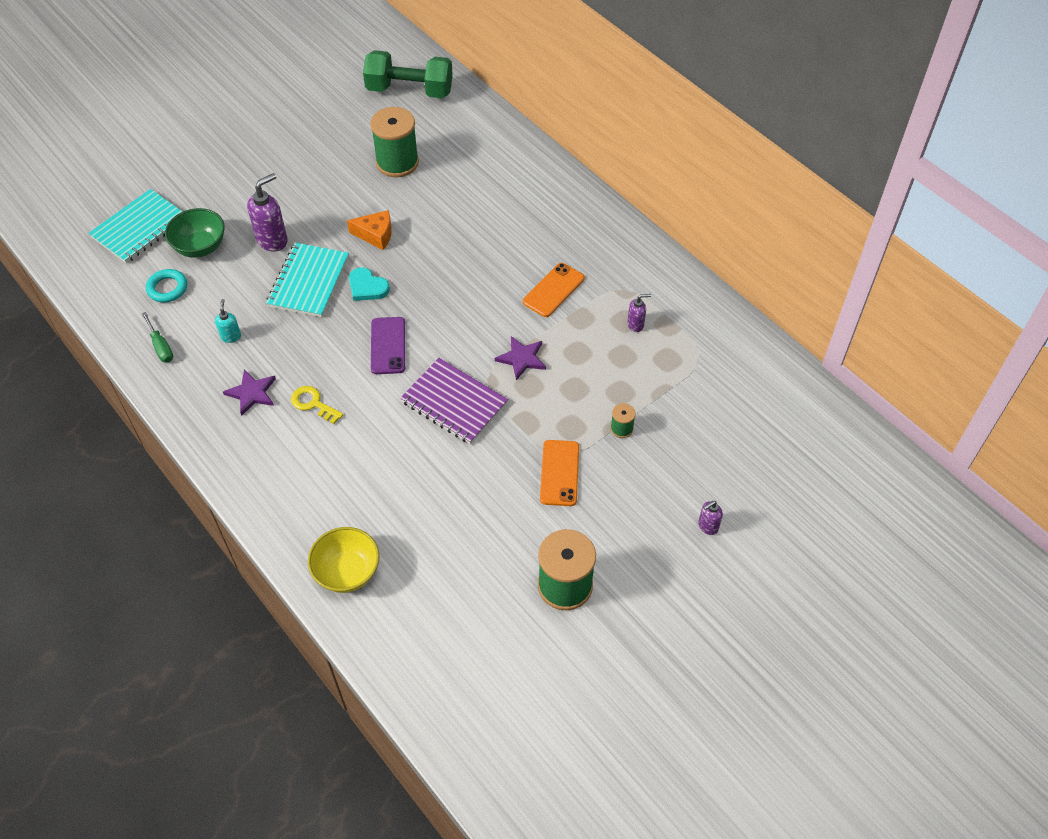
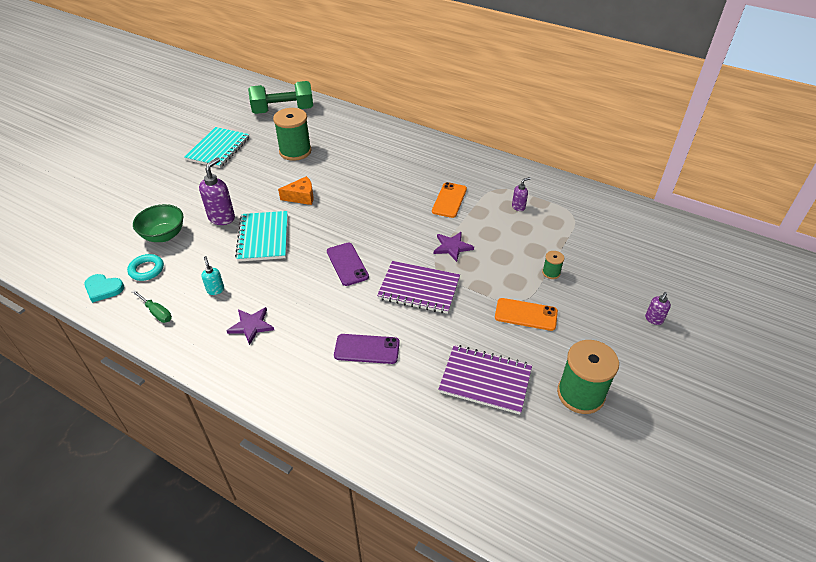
camera: 20 degrees left, 10 degrees down
turquoise notebook [88,189,183,263] -> turquoise notebook moved to [184,127,250,168]
yellow key [291,386,343,424] -> none
yellow bowl [308,527,379,593] -> none
turquoise heart [349,267,390,301] -> turquoise heart moved to [84,274,124,303]
orange phone [540,440,579,506] -> orange phone turned 60 degrees counterclockwise [495,298,558,331]
none -> purple phone [334,334,400,364]
none -> purple notebook [438,345,532,414]

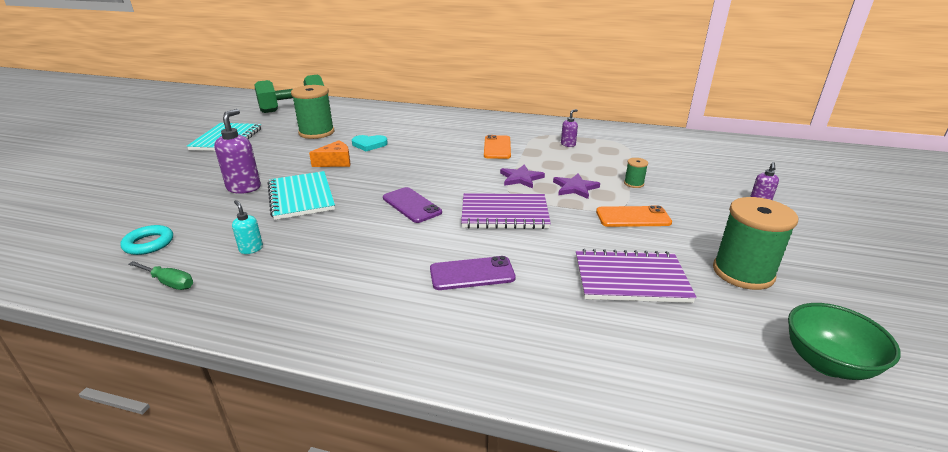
camera: 15 degrees left, 15 degrees down
turquoise heart [84,274,124,303] -> turquoise heart moved to [352,135,388,151]
green bowl [133,204,183,242] -> green bowl moved to [788,303,901,380]
purple star [226,307,274,345] -> purple star moved to [553,173,600,199]

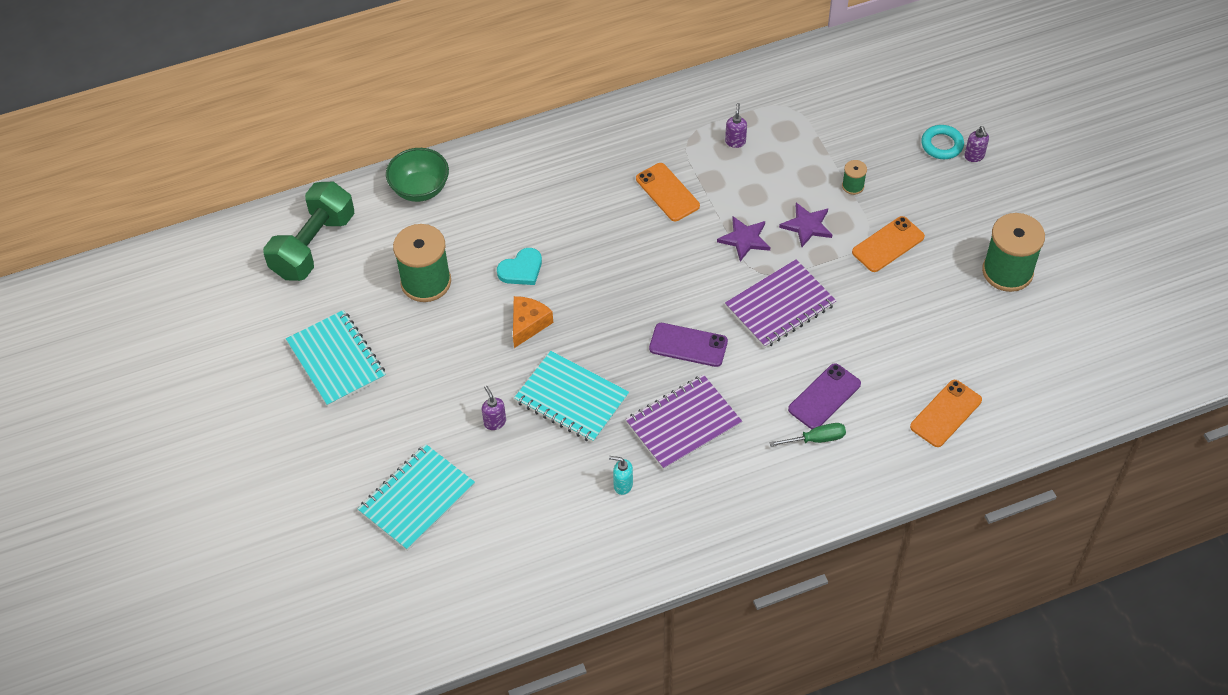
camera: 35 degrees left, 25 degrees up
turquoise ring [120,225,173,255] -> turquoise ring moved to [921,125,964,159]
green screwdriver [128,261,193,290] -> green screwdriver moved to [769,423,846,447]
purple soap dispenser [214,109,261,194] -> purple soap dispenser [482,386,506,430], size x0.55
purple notebook [576,249,696,303] -> purple notebook moved to [626,374,742,470]
green bowl [788,303,901,380] -> green bowl moved to [386,148,449,202]
none -> turquoise notebook [358,444,475,551]
none -> orange phone [910,380,982,447]

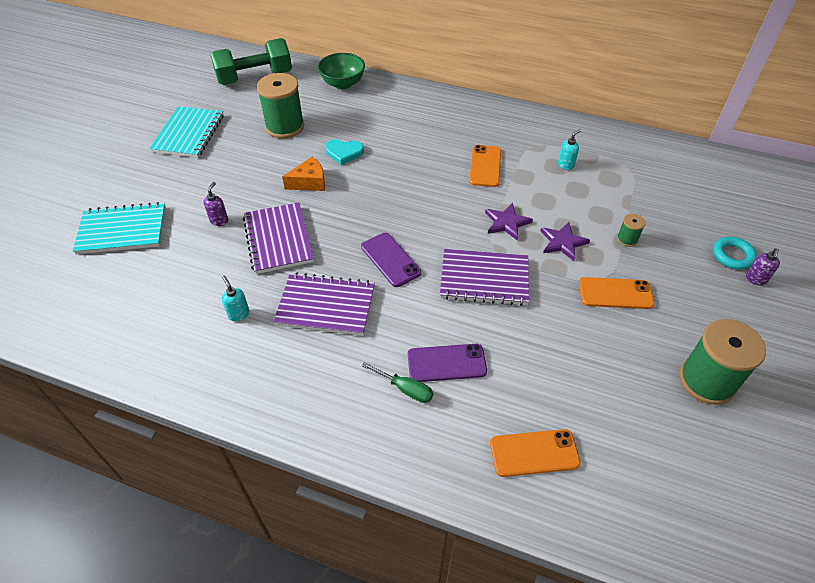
camera: 40 degrees right, 5 degrees down
turquoise notebook [514,351,629,443] -> purple notebook [243,202,314,274]
purple soap dispenser [725,103,747,148] -> turquoise soap dispenser [558,129,581,170]

